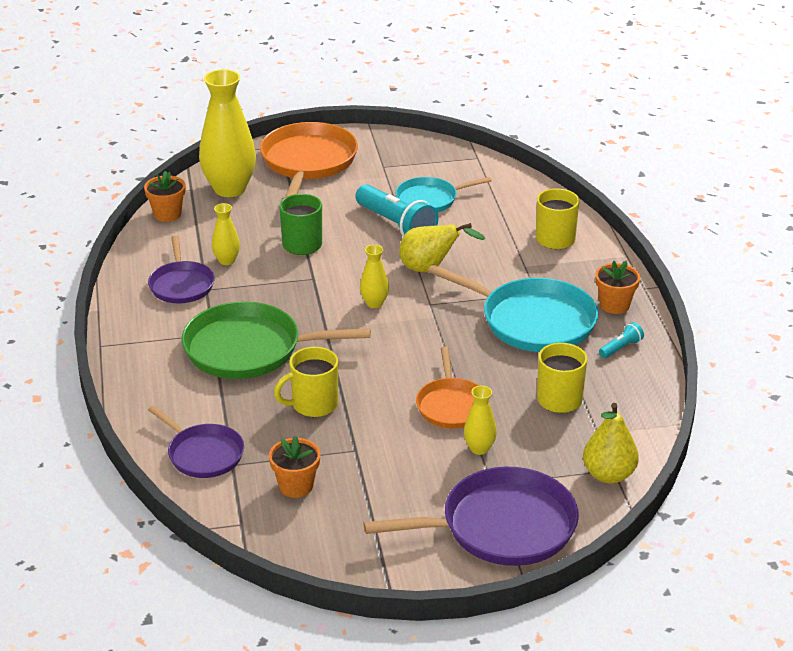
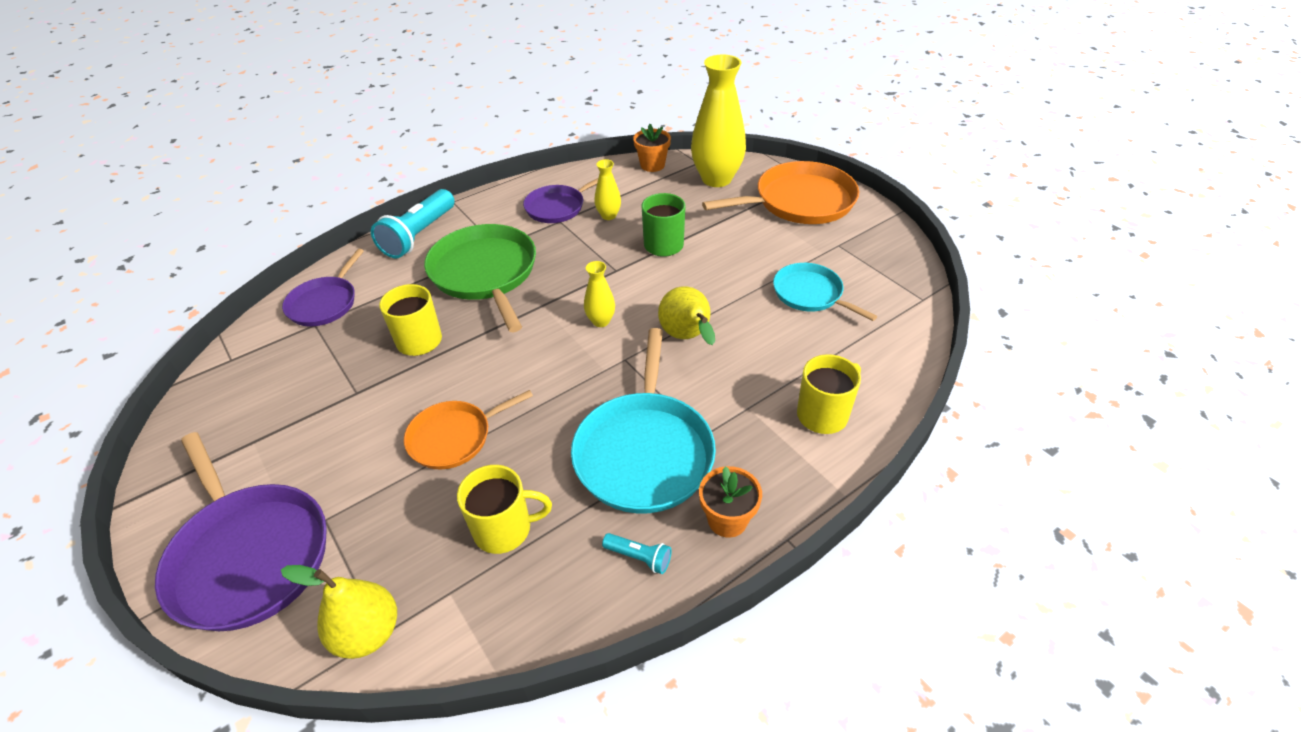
camera: 65 degrees right, 10 degrees up
orange flower pot [269,435,321,498] -> none
turquoise flashlight [355,184,438,236] -> turquoise flashlight moved to [371,189,455,259]
yellow vase [464,386,497,455] -> none

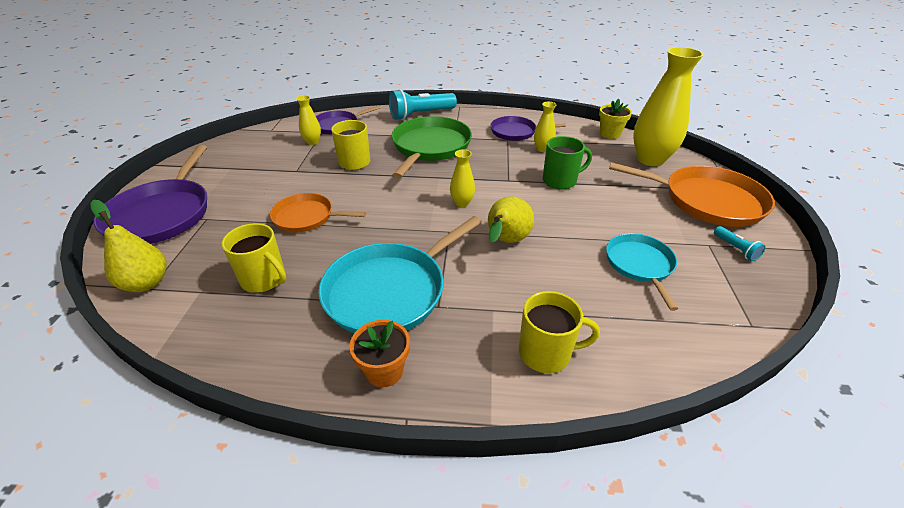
camera: 40 degrees right, 5 degrees down
turquoise flashlight [602,533,672,574] -> turquoise flashlight moved to [714,226,766,261]
orange flower pot [633,124,671,172] -> yellow flower pot [599,99,632,139]
none -> yellow vase [296,95,321,145]

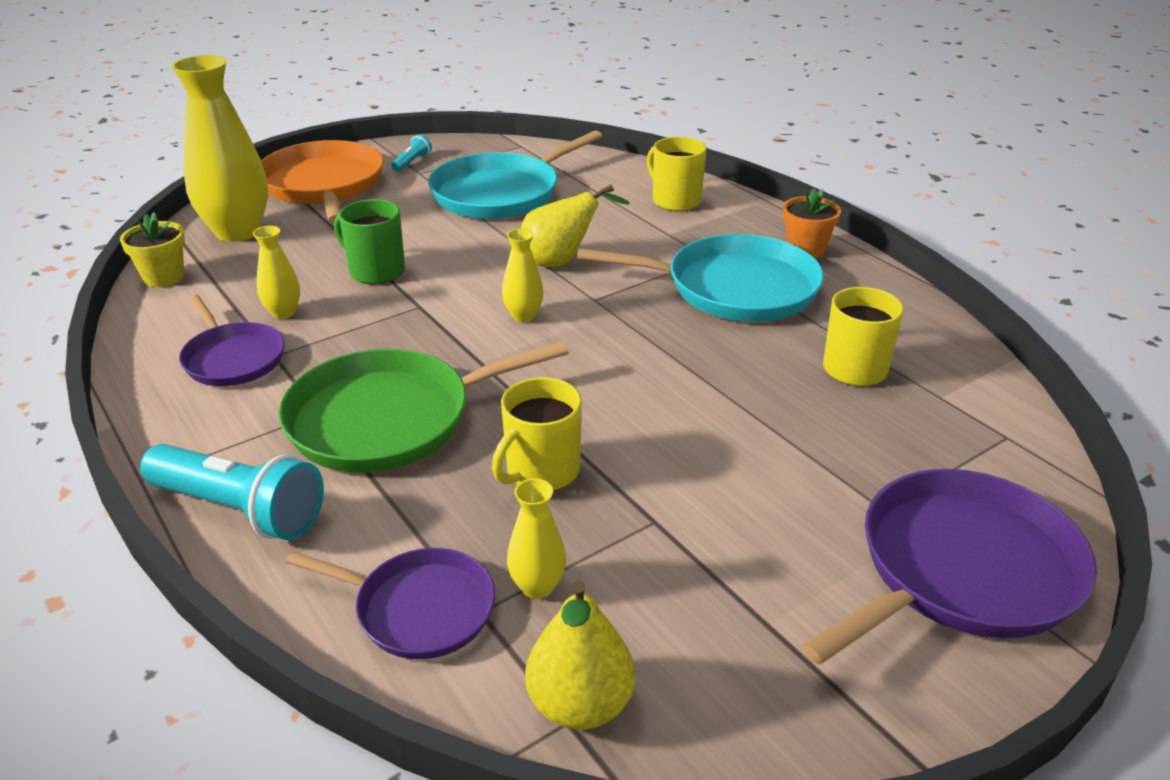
camera: 130 degrees left, 5 degrees down
yellow pear [90,200,167,292] -> yellow pear moved to [525,580,635,730]
orange pan [270,193,366,233] -> none
turquoise pan [606,233,678,311] -> turquoise pan [428,130,602,219], size x1.66

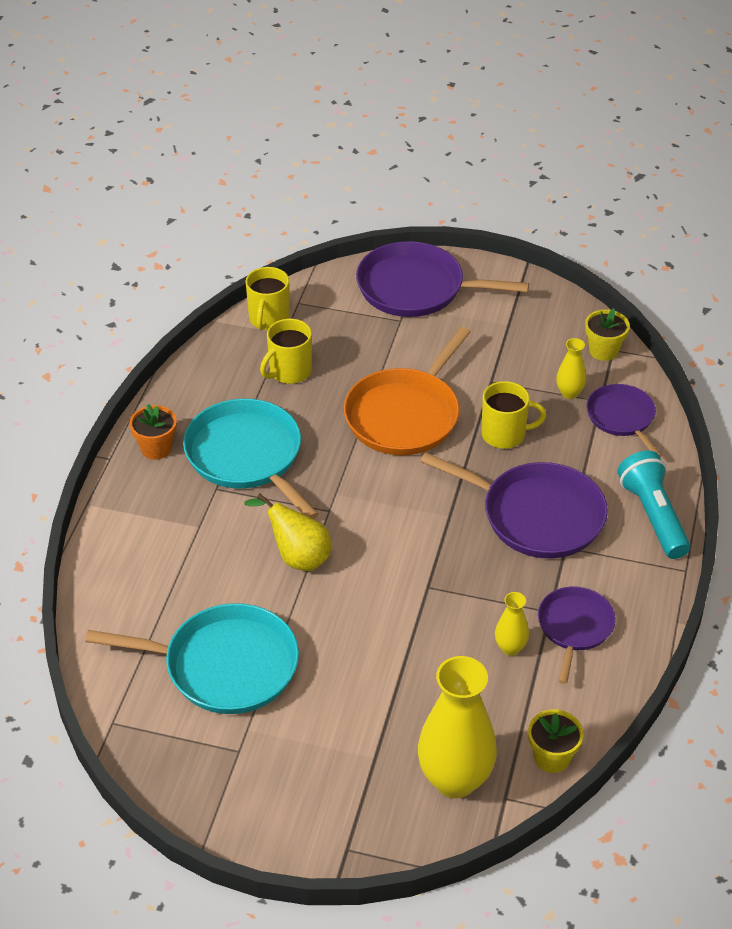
camera: 130 degrees left, 10 degrees up
orange pan [261,140,384,223] -> orange pan moved to [344,327,471,455]
green pan [278,341,569,473] -> purple pan [420,452,608,558]
green mug [334,199,405,284] -> none
turquoise flashlight [391,134,432,172] -> none
yellow vase [502,228,543,322] -> none
yellow pear [525,580,635,730] -> yellow flower pot [585,308,630,361]
yellow mug [647,136,707,212] -> yellow mug moved to [245,267,290,330]

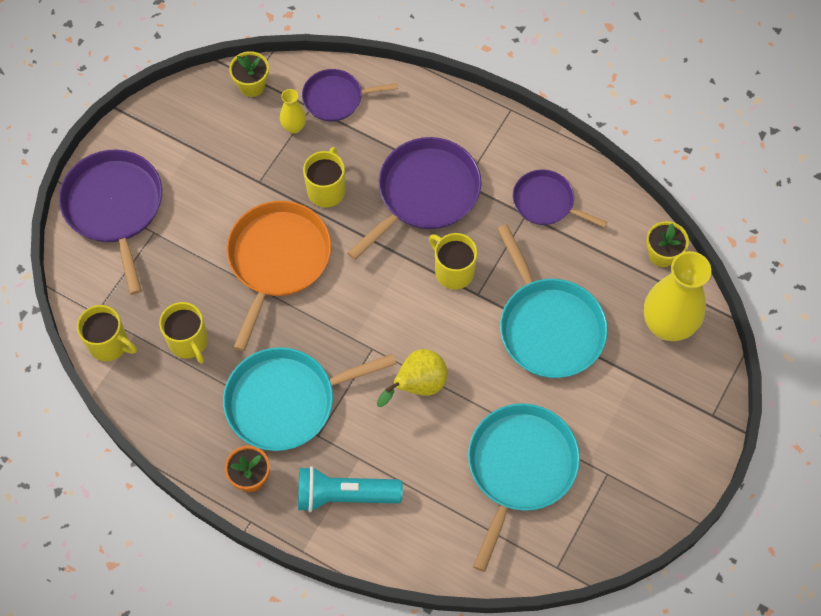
camera: 75 degrees left, 20 degrees up
orange pan [344,327,471,455] -> orange pan turned 120 degrees counterclockwise [226,201,332,351]
purple pan [356,241,529,317] -> purple pan turned 135 degrees clockwise [59,150,162,295]
yellow vase [495,592,529,656] -> none
turquoise flashlight [617,451,690,559] -> turquoise flashlight moved to [298,466,403,512]
none -> yellow mug [429,233,477,289]
none -> turquoise pan [497,224,608,378]

